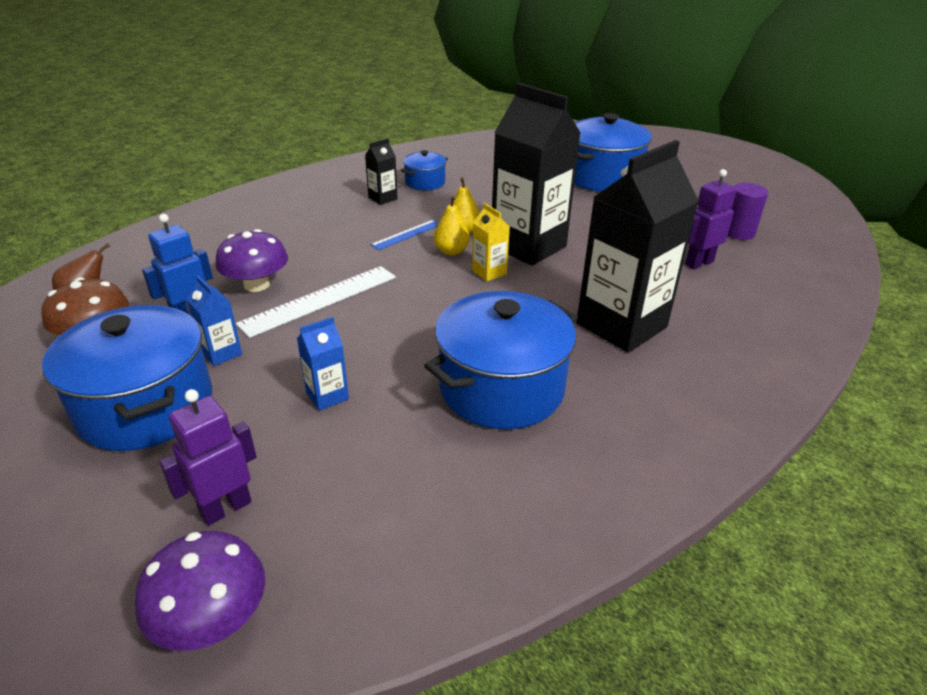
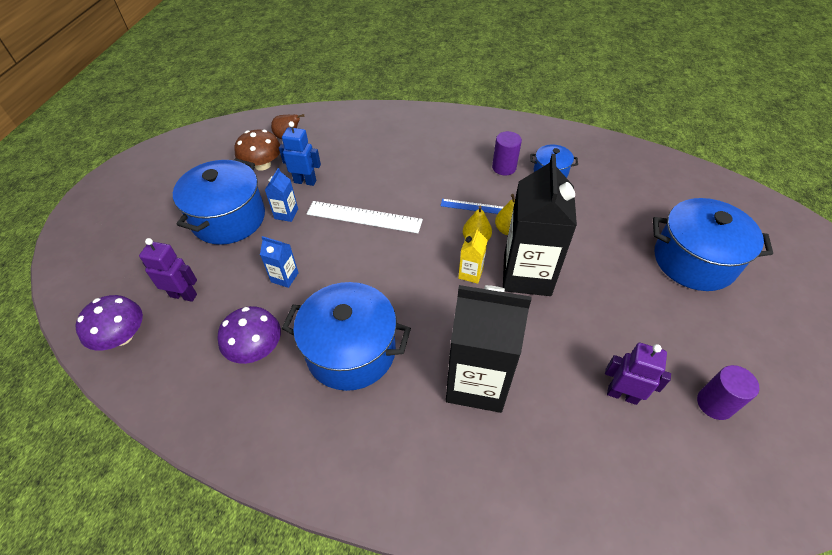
camera: 55 degrees right, 15 degrees up
purple mushroom [215,229,288,292] -> purple mushroom moved to [217,306,281,364]
black carton [365,139,398,205] -> purple cylinder [492,131,522,175]

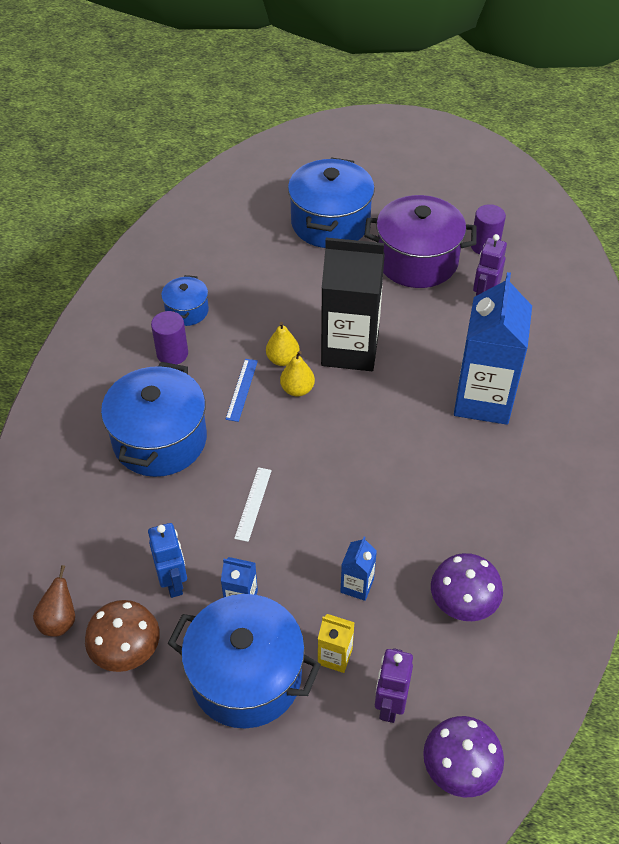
camera: 90 degrees left, 0 degrees up
blue robot [279,121,321,186] -> blue robot turned 150 degrees clockwise [148,523,187,598]
blue pot [282,282,411,391] -> blue pot moved to [101,362,207,477]
white ruler [307,201,423,233] -> white ruler [234,467,272,542], size x0.56
black carton [446,285,532,413] -> blue carton [454,272,532,425]
yellow carton [458,227,488,284] -> yellow carton moved to [318,614,355,673]
none -> purple pot [364,195,477,288]

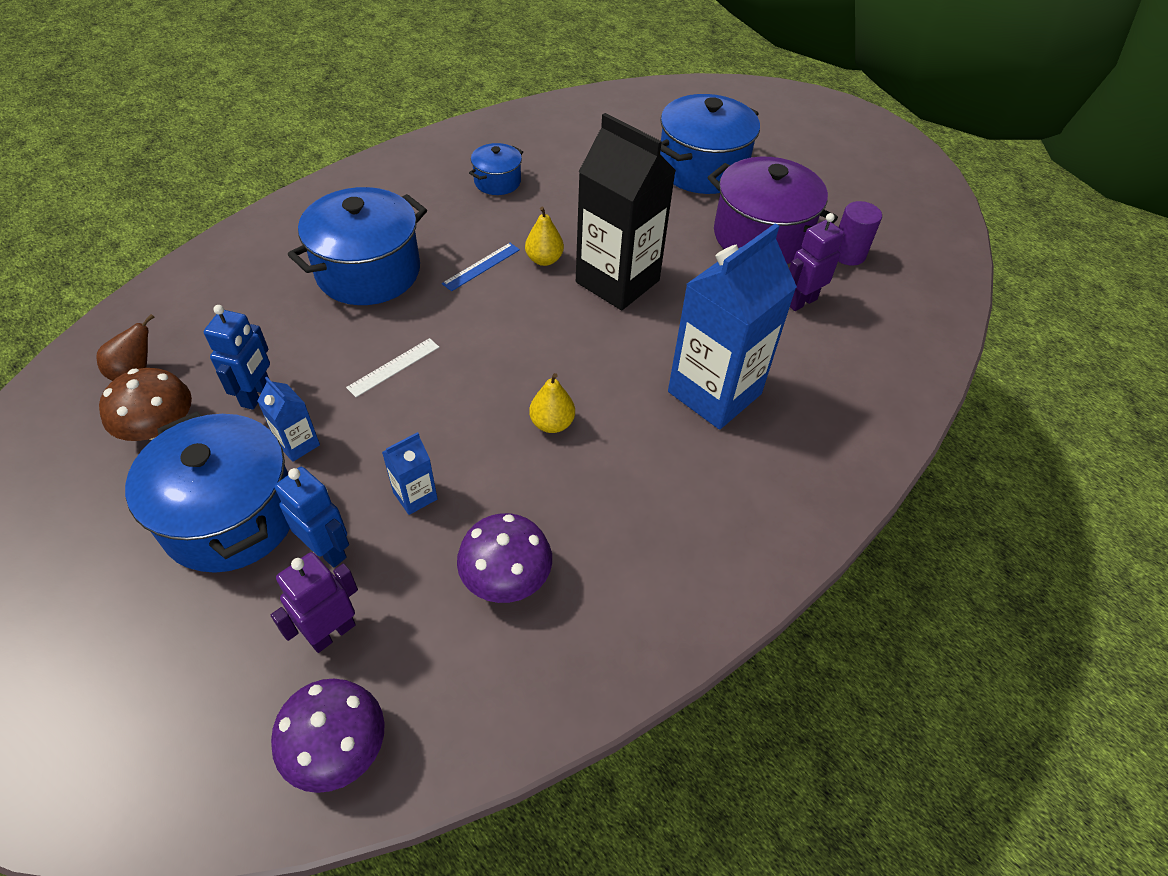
camera: 30 degrees right, 0 degrees up
purple cylinder [151,311,188,365] -> none
yellow pear [280,351,315,396] -> yellow pear moved to [529,373,575,433]
yellow carton [318,614,355,673] -> blue robot [275,467,349,567]

